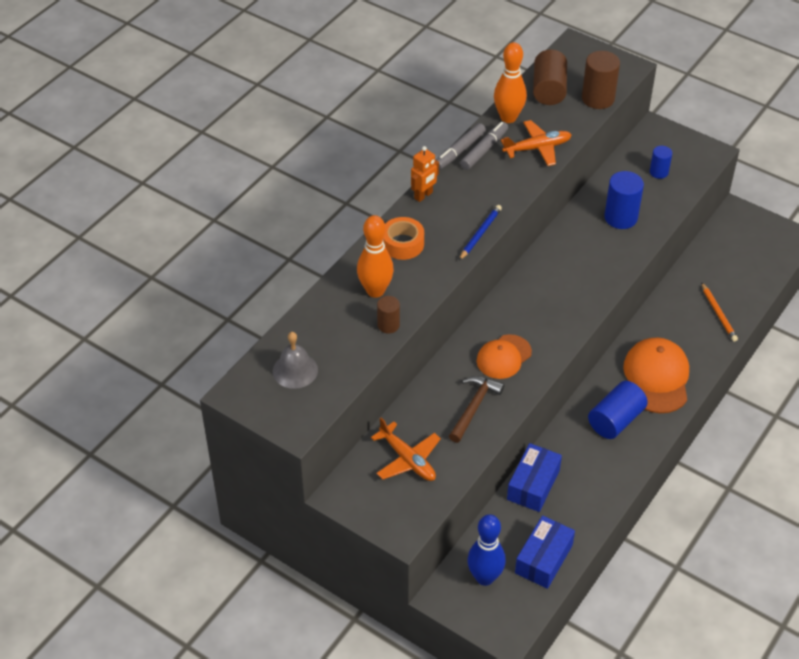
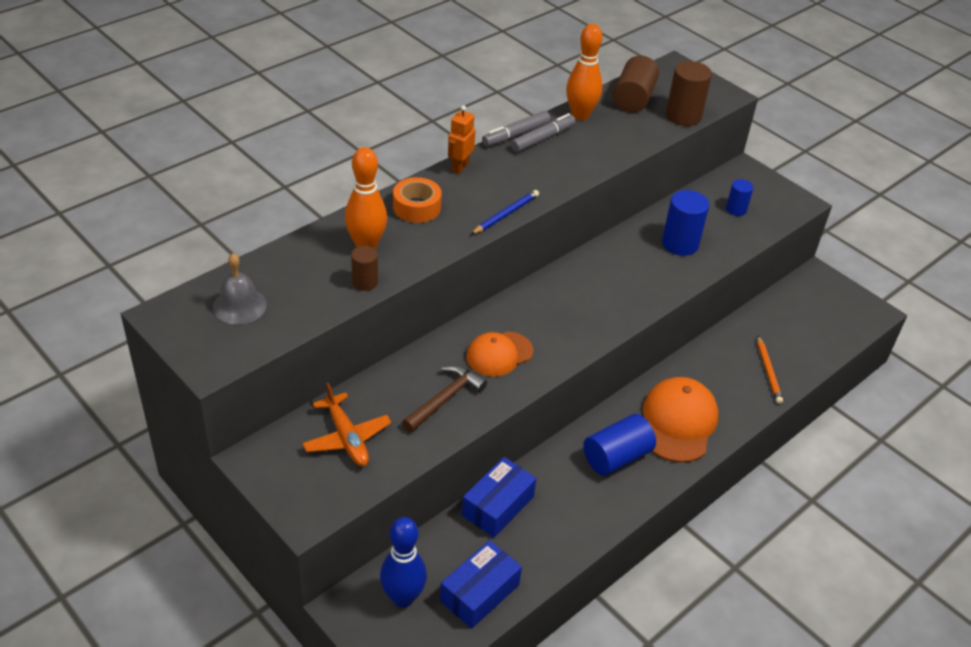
camera: 10 degrees right, 5 degrees down
orange robot [411,146,439,202] -> orange robot turned 150 degrees clockwise [448,105,475,174]
orange plane [501,120,571,166] -> none

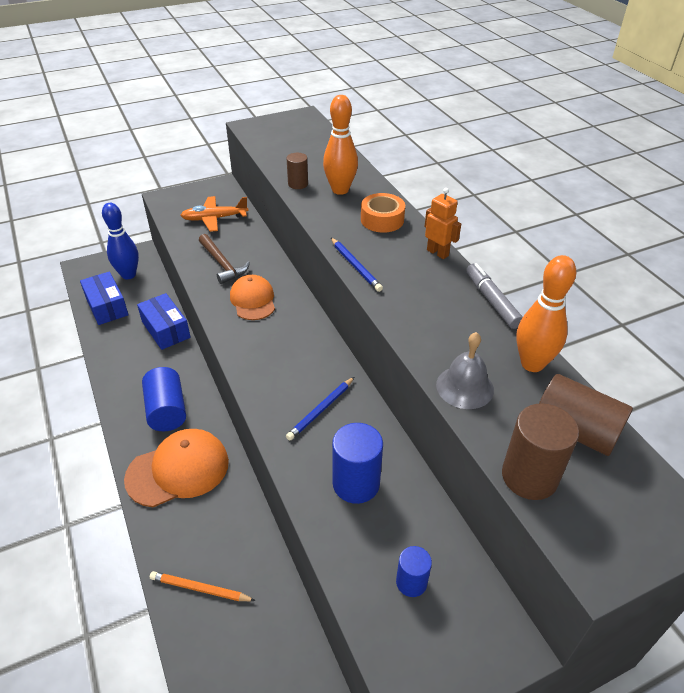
camera: 110 degrees right, 0 degrees up
grey bell [213,253,267,325] -> grey bell moved to [436,332,494,409]
grey marker [510,113,576,153] -> none
orange cap [643,377,718,463] -> orange cap turned 60 degrees counterclockwise [124,429,229,507]
none -> blue pencil [286,377,354,440]

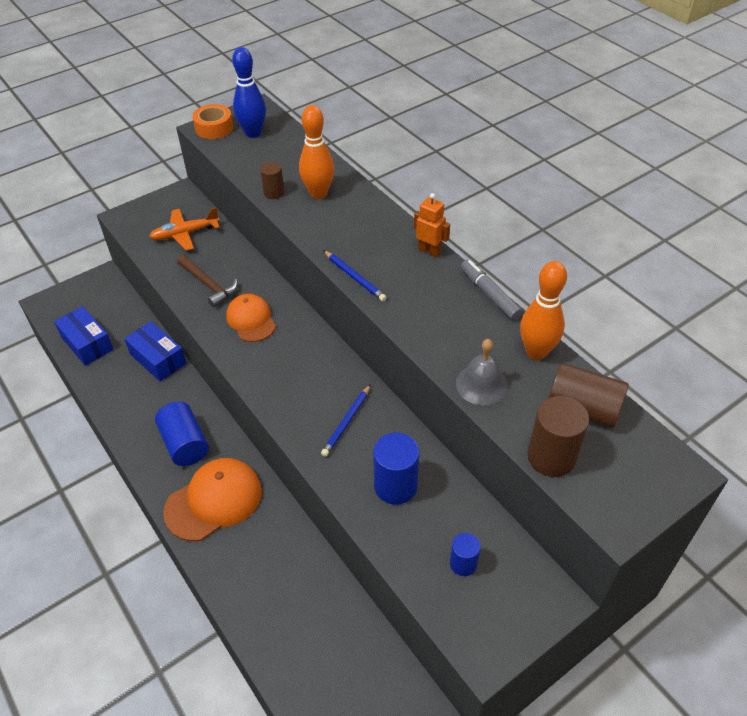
camera: 10 degrees left, 5 degrees up
blue bowling pin [102,203,139,279] -> blue bowling pin moved to [232,47,266,138]
orange pencil [150,571,256,601] -> none
orange tape [361,193,405,233] -> orange tape moved to [192,104,233,139]

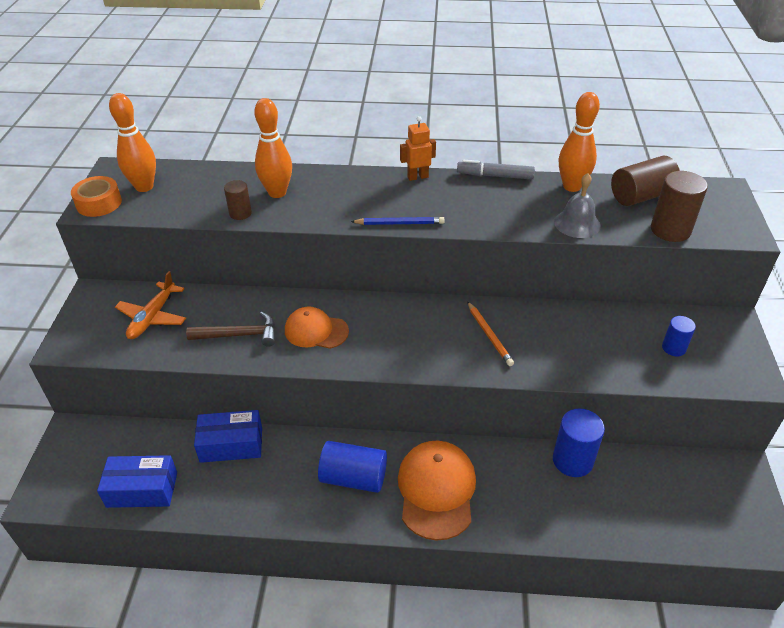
camera: 50 degrees left, 5 degrees down
blue bowling pin [232,47,266,138] -> orange bowling pin [109,93,156,192]
blue pencil [321,384,371,457] -> orange pencil [467,301,514,366]
blue cylinder [373,433,419,505] -> blue cylinder moved to [553,408,605,477]

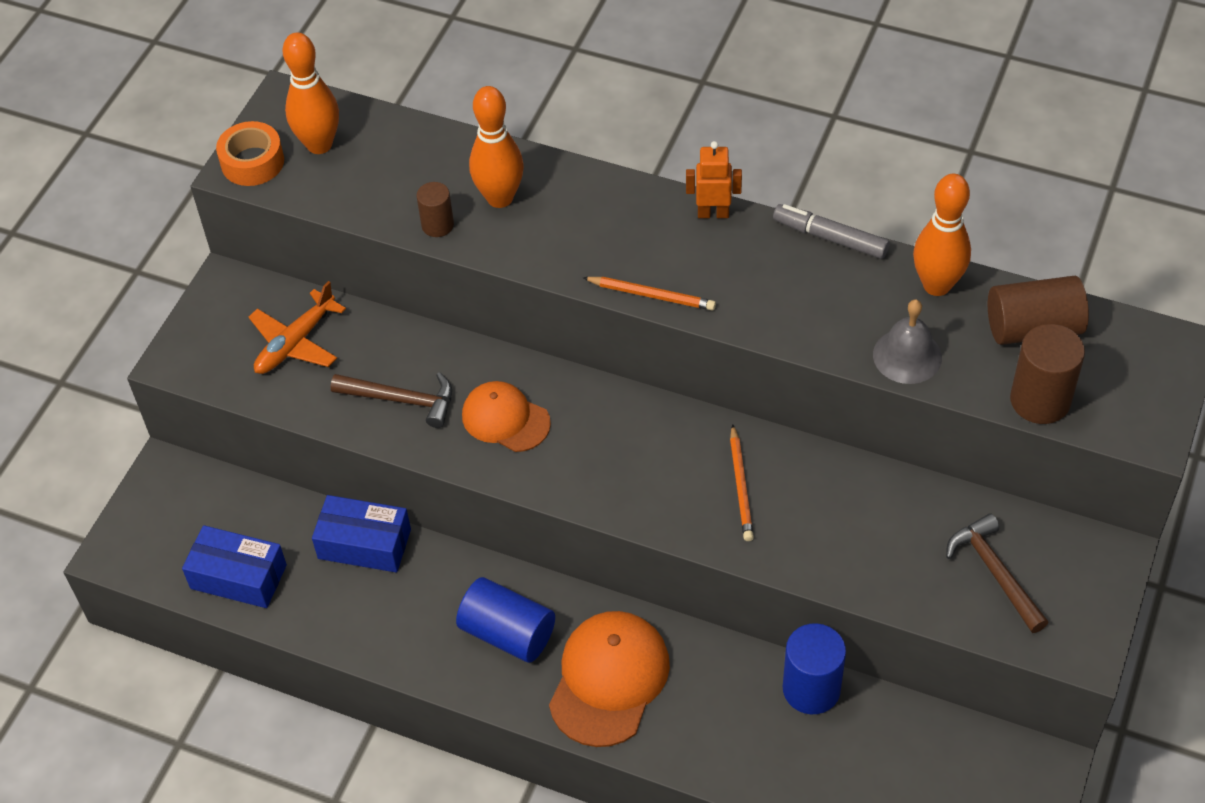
camera: 20 degrees right, 10 degrees up
blue pencil [351,217,445,225] -> orange pencil [582,276,716,310]
blue cylinder [662,316,696,356] -> brown hammer [946,514,1049,633]

